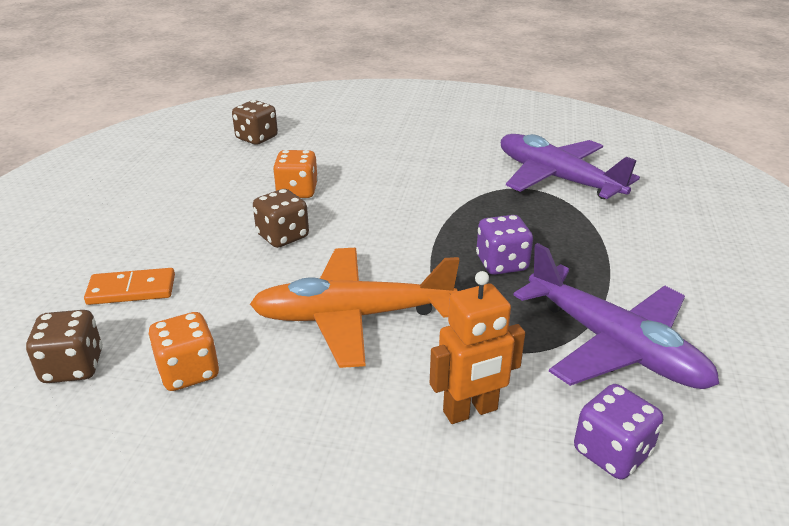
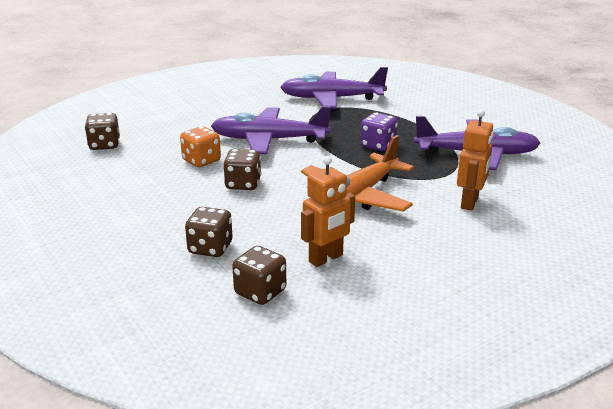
camera: 45 degrees left, 5 degrees down
orange domino [84,268,175,305] -> brown dice [185,207,232,257]
orange dice [148,312,219,391] -> orange robot [301,156,355,267]
purple dice [574,384,663,479] -> none
none -> purple plane [211,106,331,154]

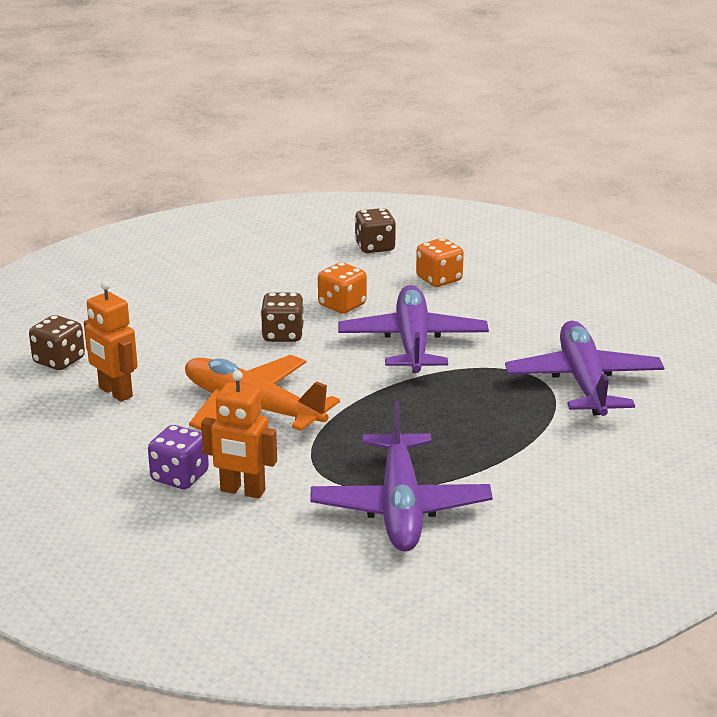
camera: 85 degrees right, 0 degrees up
brown dice [185,207,232,257] -> none
purple dice [360,113,398,151] -> purple dice moved to [148,425,209,489]
none -> orange dice [416,238,464,287]

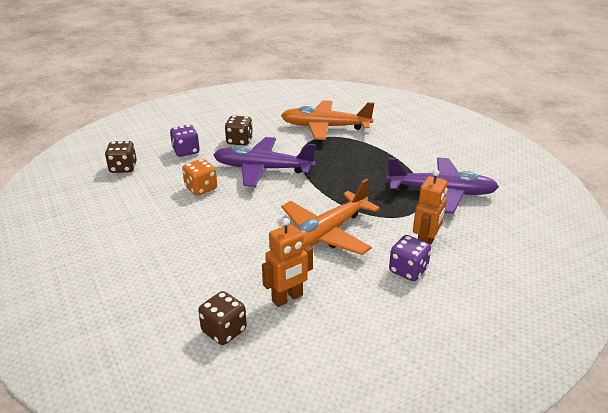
camera: 80 degrees left, 5 degrees up
brown dice [261,292,304,342] -> brown dice moved to [225,116,253,146]
orange dice [416,238,464,287] -> purple dice [170,125,200,157]
purple plane [505,321,664,416] -> orange plane [281,100,374,140]

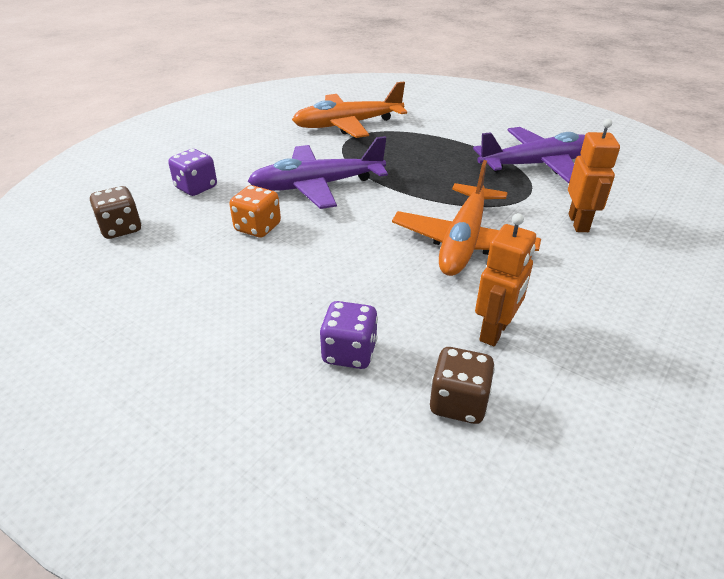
camera: 25 degrees left, 5 degrees up
brown dice [225,116,253,146] -> none
purple dice [389,235,431,281] -> purple dice moved to [320,301,378,369]

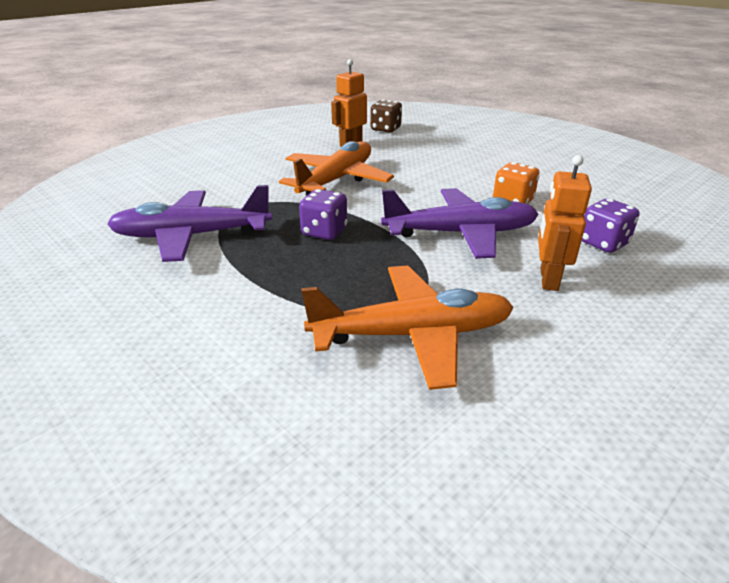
camera: 170 degrees left, 5 degrees down
brown dice [89,186,142,239] -> none
purple dice [320,301,378,369] -> purple dice moved to [299,189,347,240]
orange robot [568,119,620,232] -> orange robot moved to [538,155,592,291]

